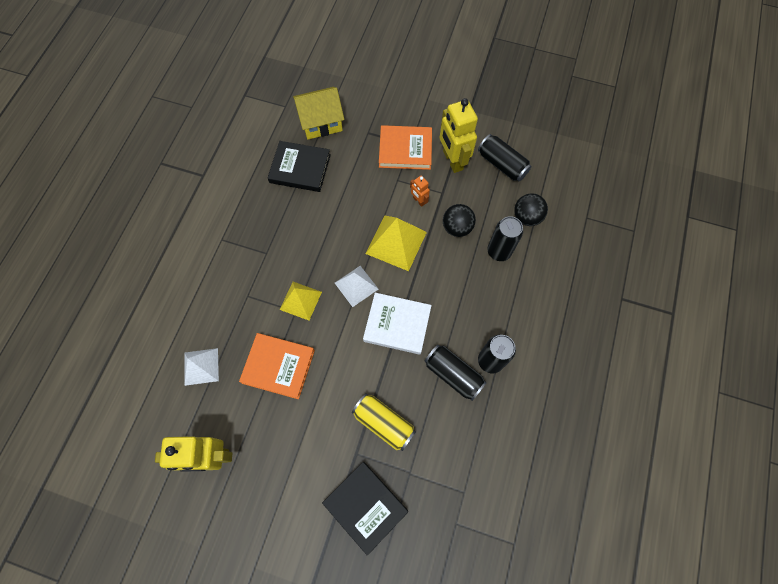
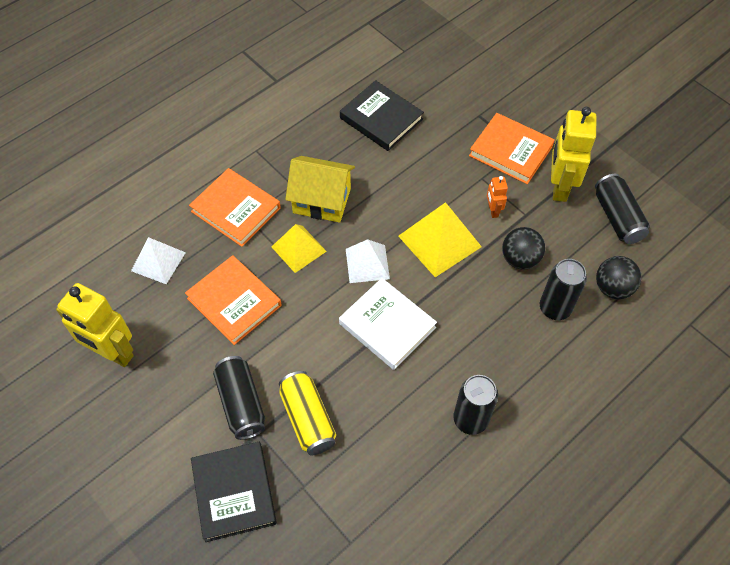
camera: 30 degrees right, 10 degrees down
yellow house [293,87,344,139] -> yellow house moved to [285,156,355,223]
black can [425,345,487,401] -> black can moved to [213,356,265,440]
none -> orange book [189,168,281,247]

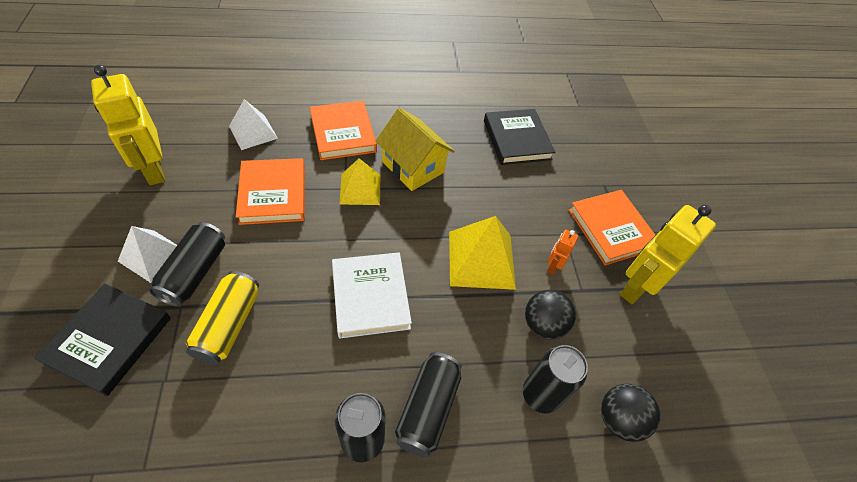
camera: 30 degrees right, 5 degrees down
white pyramid [346,239,390,283] -> white pyramid moved to [118,226,177,283]
black can [595,174,650,244] -> black can moved to [395,352,462,457]

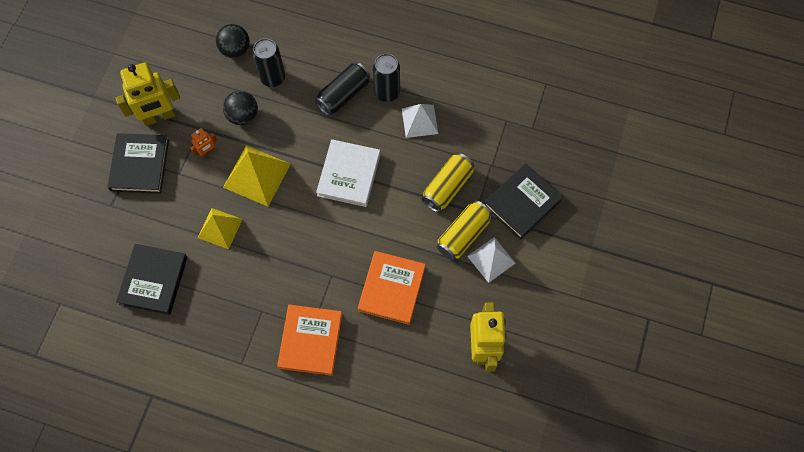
camera: 150 degrees left, 15 degrees up
black can [149,222,225,307] -> yellow can [437,201,493,260]
white pyramid [229,99,278,150] -> white pyramid moved to [402,104,438,138]
yellow pyramid [339,158,380,205] -> yellow pyramid moved to [198,208,243,249]
yellow house [375,108,455,191] -> none
orange book [569,190,655,265] -> black book [107,133,169,194]

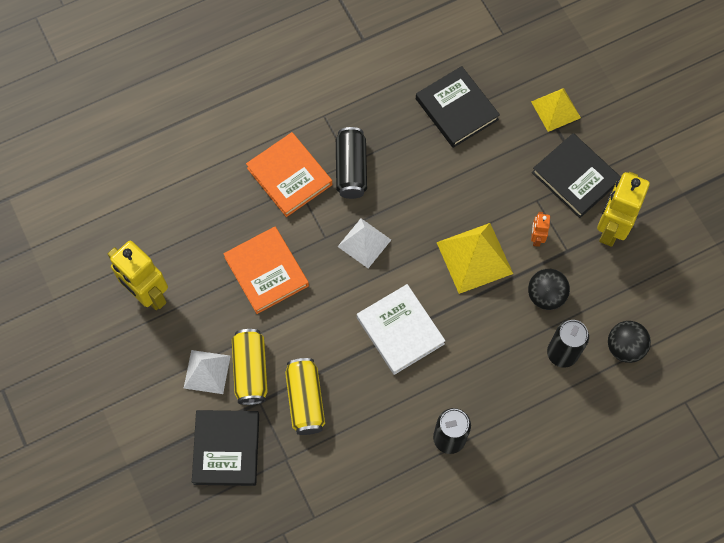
camera: 135 degrees right, 0 degrees up
yellow pyramid [198,208,243,249] -> yellow pyramid moved to [531,88,581,132]
black can [314,62,370,116] -> black can moved to [336,127,367,199]
white pyramid [402,104,438,138] -> white pyramid moved to [337,219,391,268]

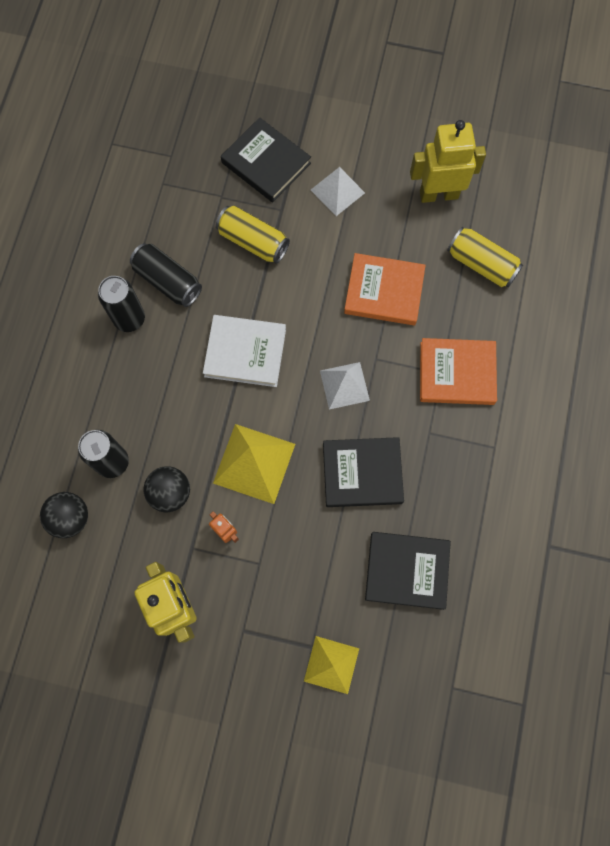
camera: 130 degrees right, 5 degrees up
yellow can [232,329,268,405] -> yellow can moved to [447,227,523,287]
black can [336,127,367,199] -> black can moved to [130,243,202,307]
black book [532,133,621,218] -> black book moved to [323,437,404,507]

